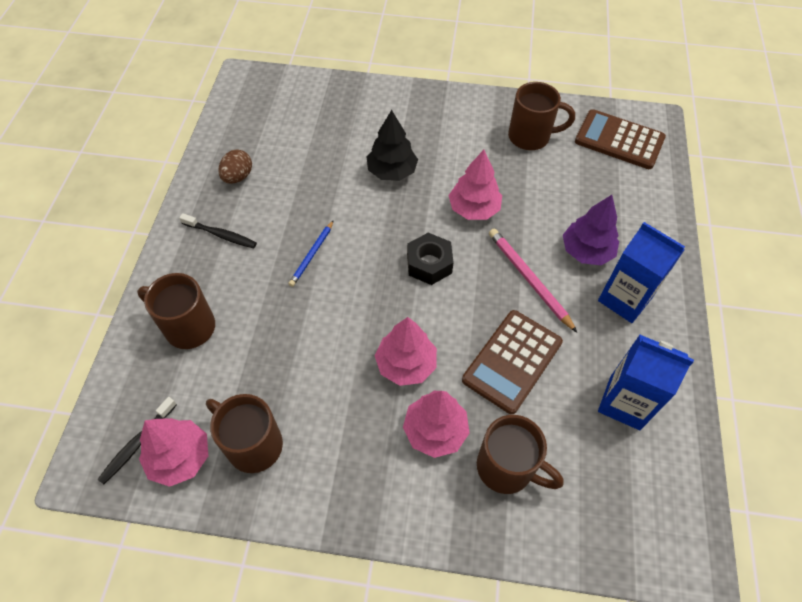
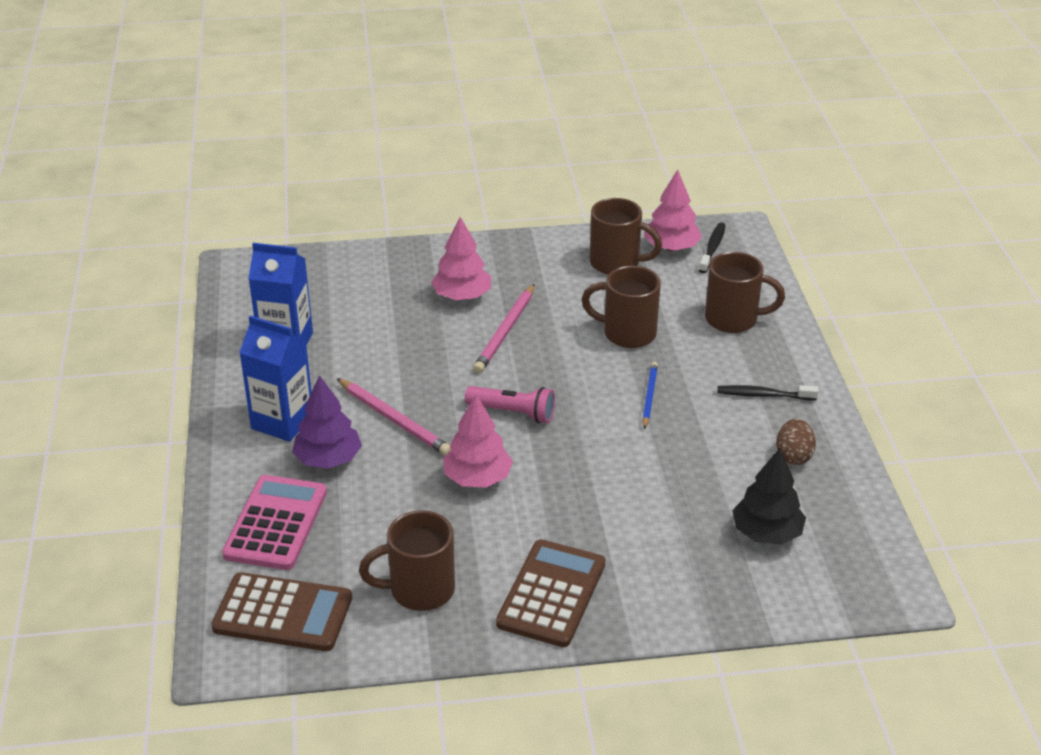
camera: 165 degrees right, 20 degrees down
black tree [367,110,418,181] -> black tree moved to [732,448,806,545]
pink tree [375,317,437,386] -> pink pencil [473,284,535,373]
black nut [407,233,454,285] -> pink flashlight [465,386,555,423]
brown calculator [462,310,563,414] -> brown calculator moved to [496,539,605,647]
brown mug [477,415,564,494] -> brown mug moved to [581,266,661,348]
none -> pink calculator [222,475,327,570]

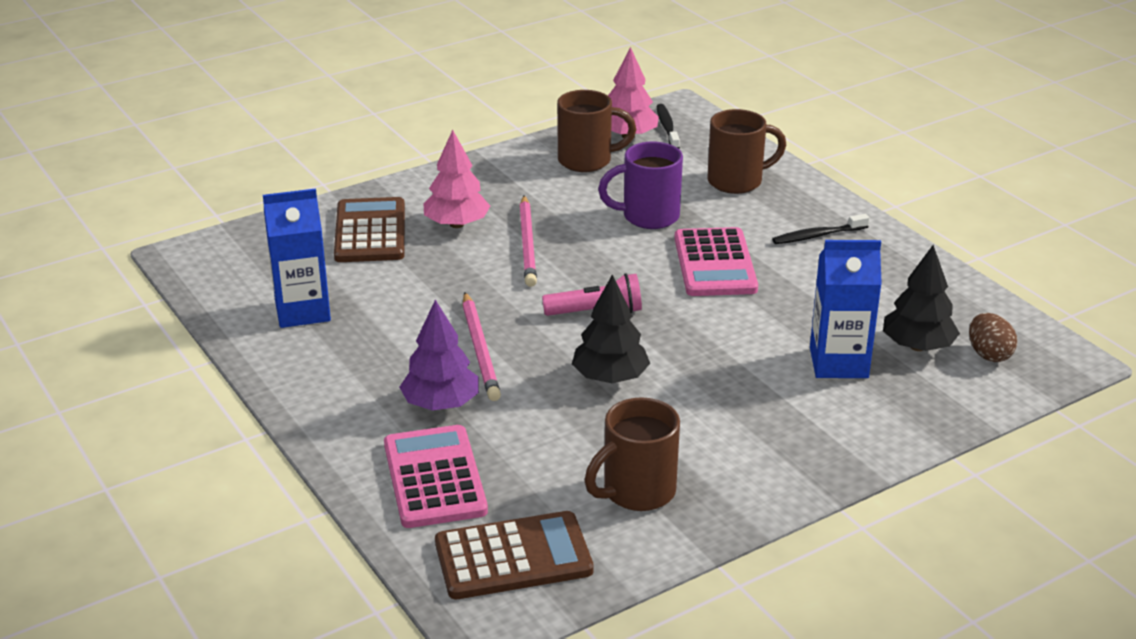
camera: 25 degrees left, 5 degrees down
blue carton [239,316,312,442] -> blue carton moved to [810,240,882,378]
pink pencil [337,378,451,456] -> pink pencil turned 60 degrees clockwise [463,292,501,401]
pink tree [443,394,513,488] -> black tree [572,275,650,383]
brown calculator [496,539,605,647] -> brown calculator moved to [334,197,405,262]
brown mug [581,266,661,348] -> purple mug [598,141,683,229]
blue pencil [642,362,658,429] -> pink calculator [674,227,758,296]
brown egg [776,419,816,465] -> brown egg moved to [969,313,1017,362]

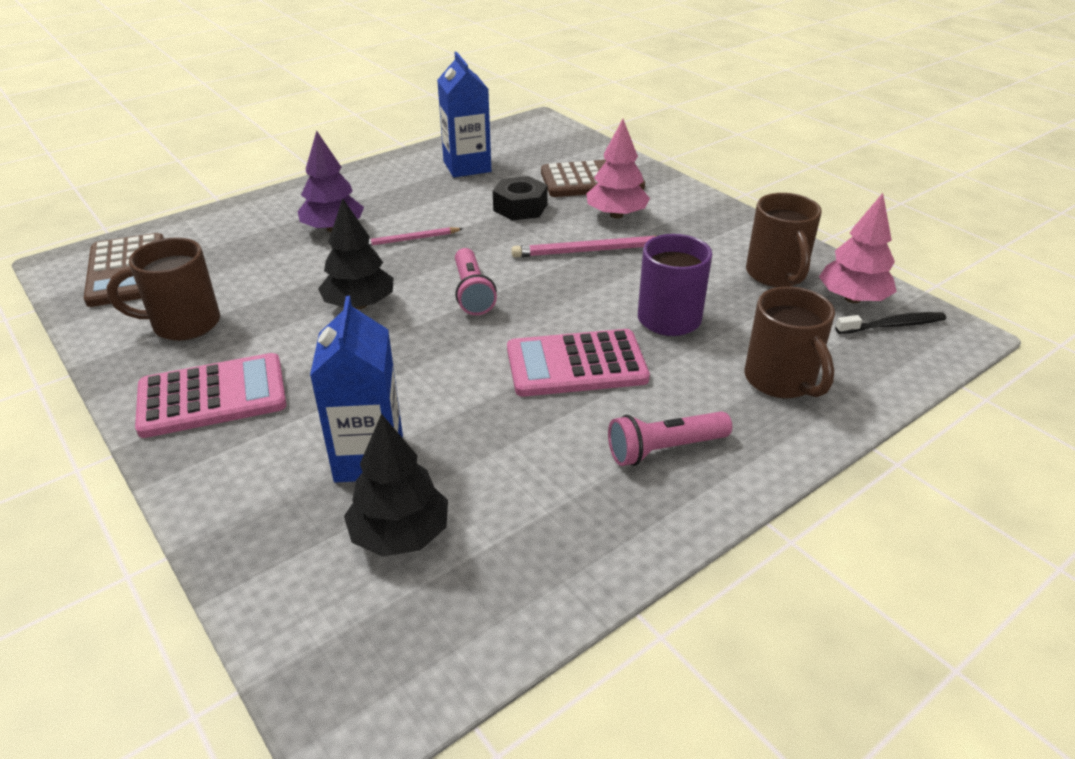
camera: 85 degrees right, 5 degrees up
pink calculator [384,425,488,528] -> pink calculator moved to [135,353,286,438]
pink pencil [463,292,501,401] -> pink pencil [368,227,463,246], size x0.64
brown mug [585,397,680,511] -> brown mug turned 60 degrees counterclockwise [107,238,220,341]
black toothbrush [772,214,869,244] -> pink flashlight [608,411,732,466]
brown egg [969,313,1017,362] -> none
none -> black nut [493,176,548,220]

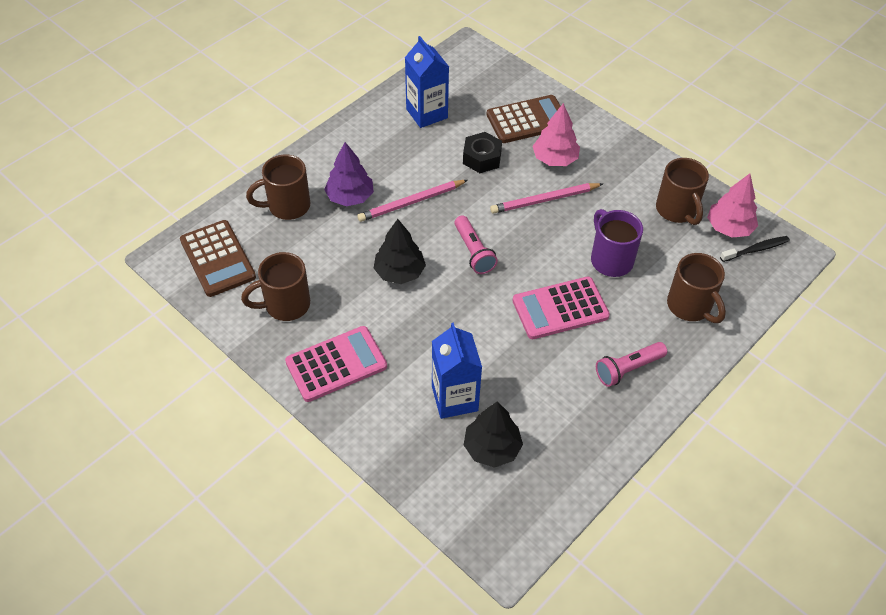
camera: 10 degrees left, 15 degrees up
pink pencil [368,227,463,246] -> pink pencil [357,180,468,222], size x1.56
none -> brown mug [246,154,310,220]

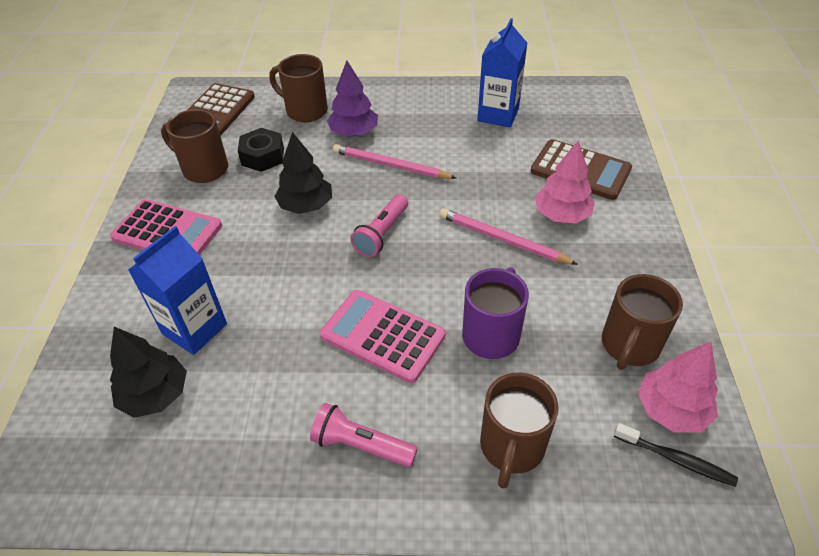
camera: 50 degrees right, 5 degrees down
black nut [463,132,502,173] -> black nut moved to [238,128,284,172]

